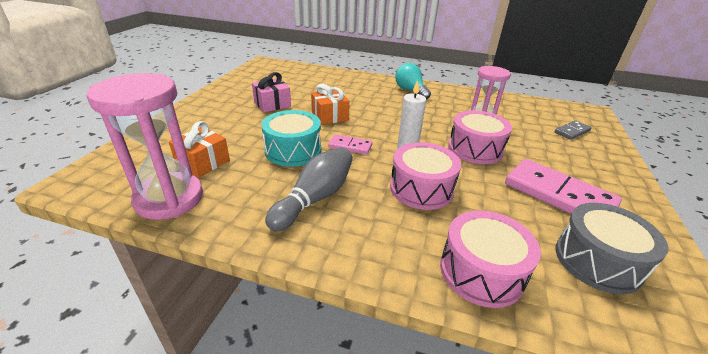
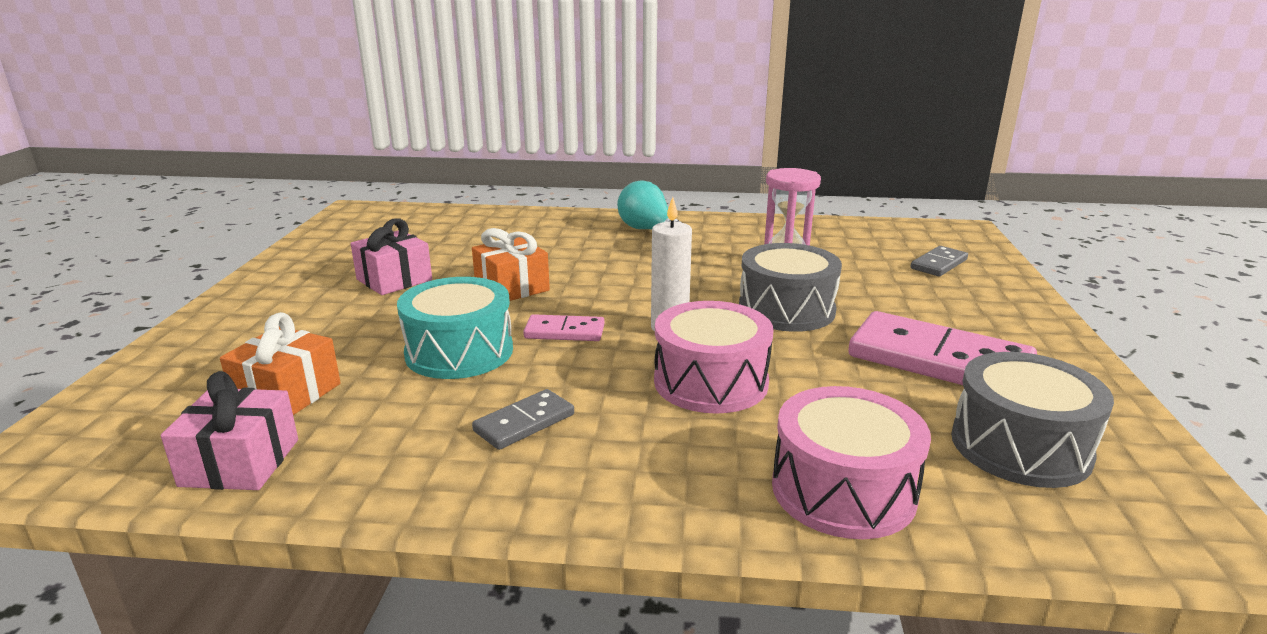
camera: 10 degrees left, 10 degrees down
pink hourglass [87,73,203,220] -> pink gift [161,371,298,490]
grey bowling pin [265,147,353,232] -> grey domino [472,389,574,450]
pink drum [448,110,512,164] -> grey drum [739,243,842,332]

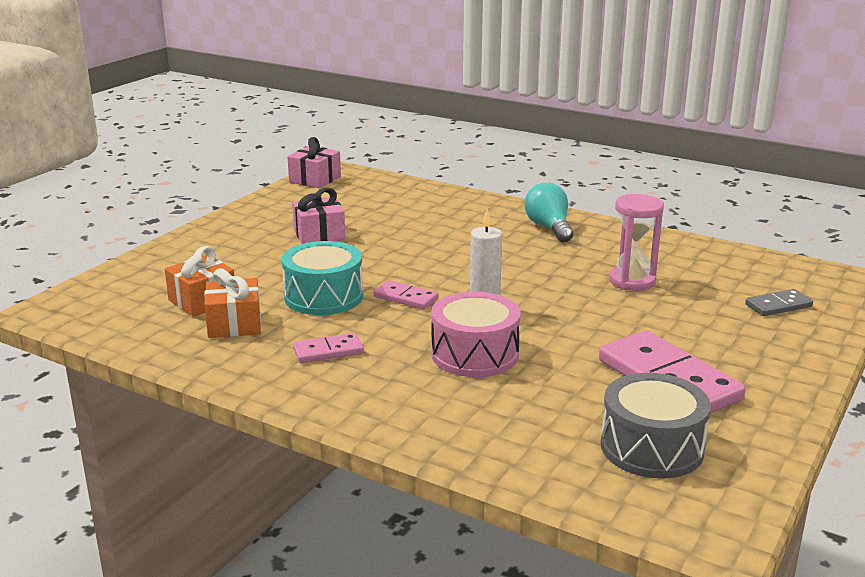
camera: 25 degrees right, 0 degrees up
pink gift [161,371,298,490] -> pink gift moved to [287,137,341,188]
orange gift [472,228,550,301] -> orange gift moved to [204,268,261,338]
grey domino [472,389,574,450] -> pink domino [293,333,364,363]
grey drum [739,243,842,332] -> none
pink drum [772,386,931,539] -> none

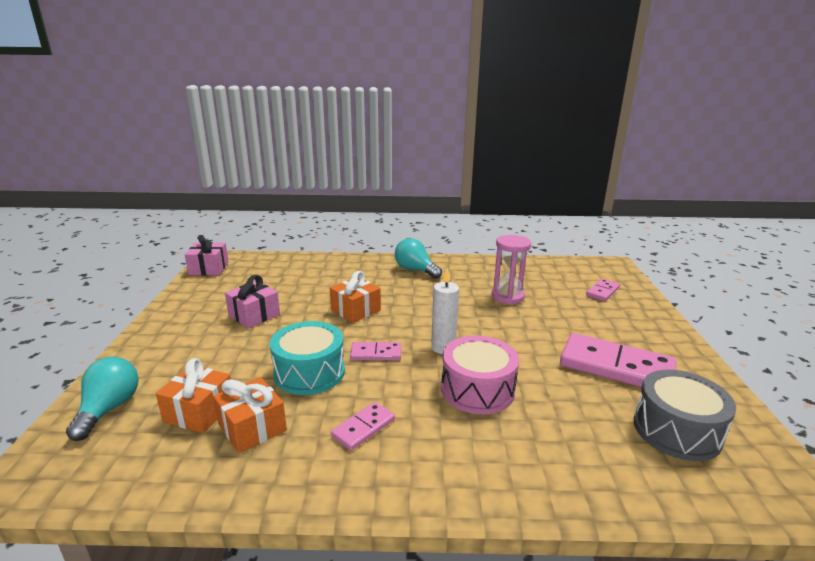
camera: 30 degrees left, 0 degrees up
grey domino [745,289,813,316] -> pink domino [586,279,620,301]
none -> turquoise light bulb [66,357,139,441]
none -> orange gift [330,271,381,323]

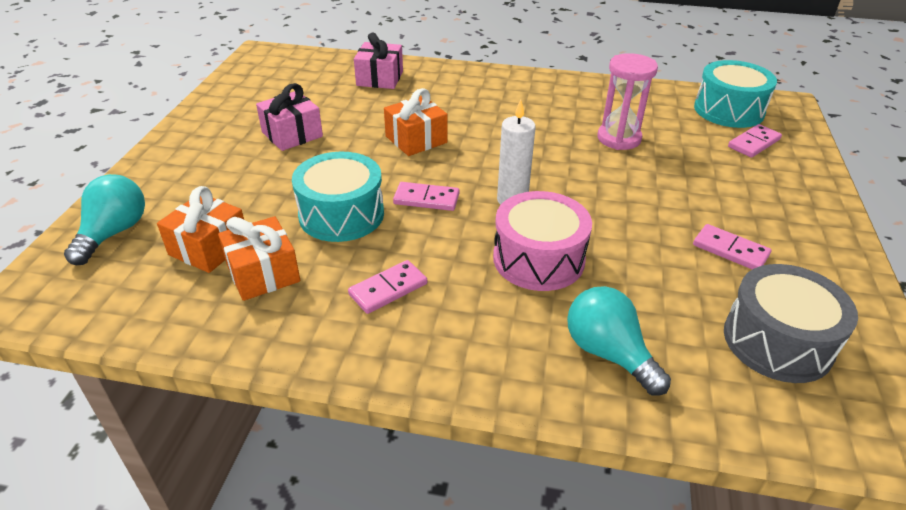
camera: 10 degrees right, 15 degrees up
pink gift [185,235,229,275] -> pink gift moved to [354,33,403,89]
turquoise light bulb [395,238,442,279] -> turquoise light bulb moved to [567,286,671,396]
pink domino [560,333,676,387] -> pink domino [693,224,771,269], size x0.50
none -> turquoise drum [694,60,777,128]

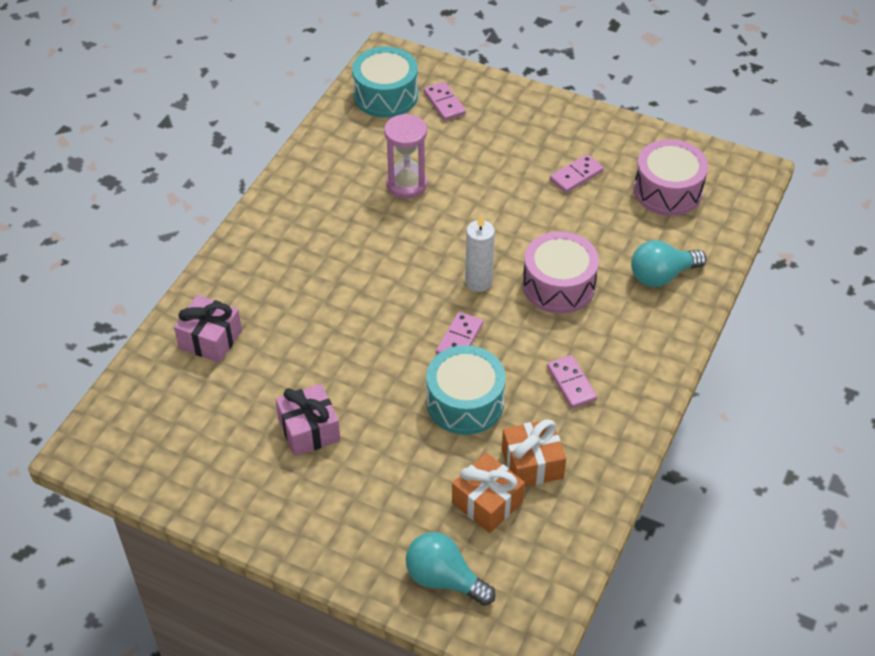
camera: 75 degrees left, 10 degrees up
orange gift [384,88,448,156] -> none
grey drum [724,264,858,383] -> pink drum [634,139,708,216]

